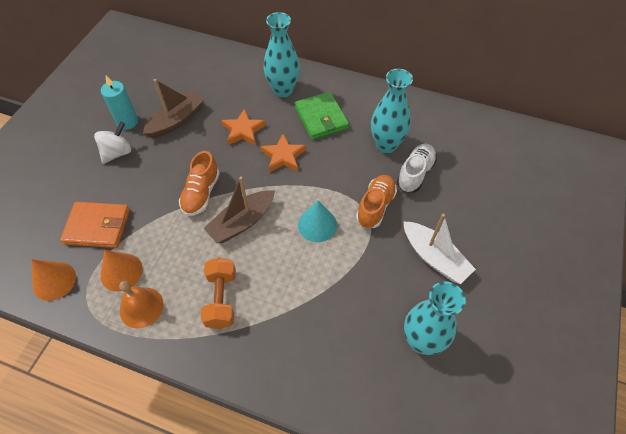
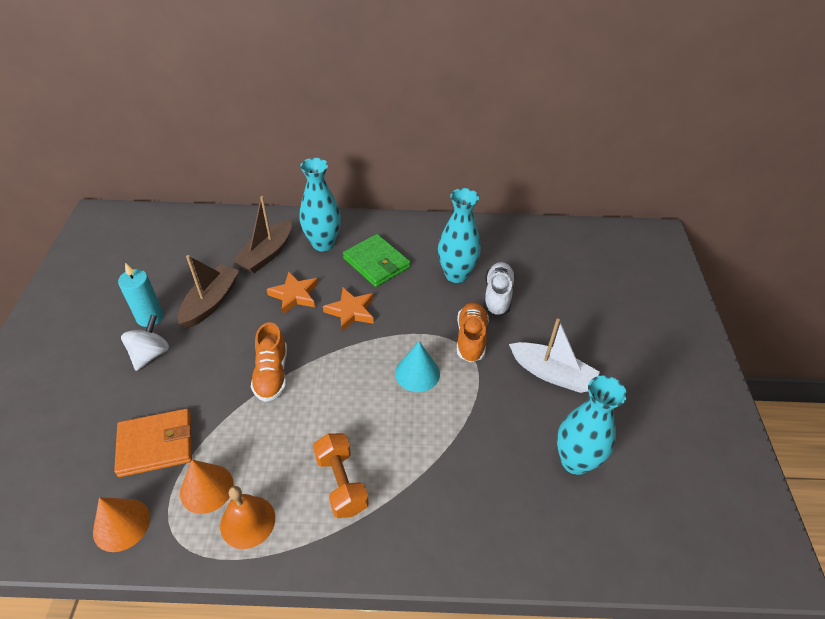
camera: 20 degrees left, 10 degrees down
brown boat [204,177,275,243] -> brown boat moved to [233,196,292,273]

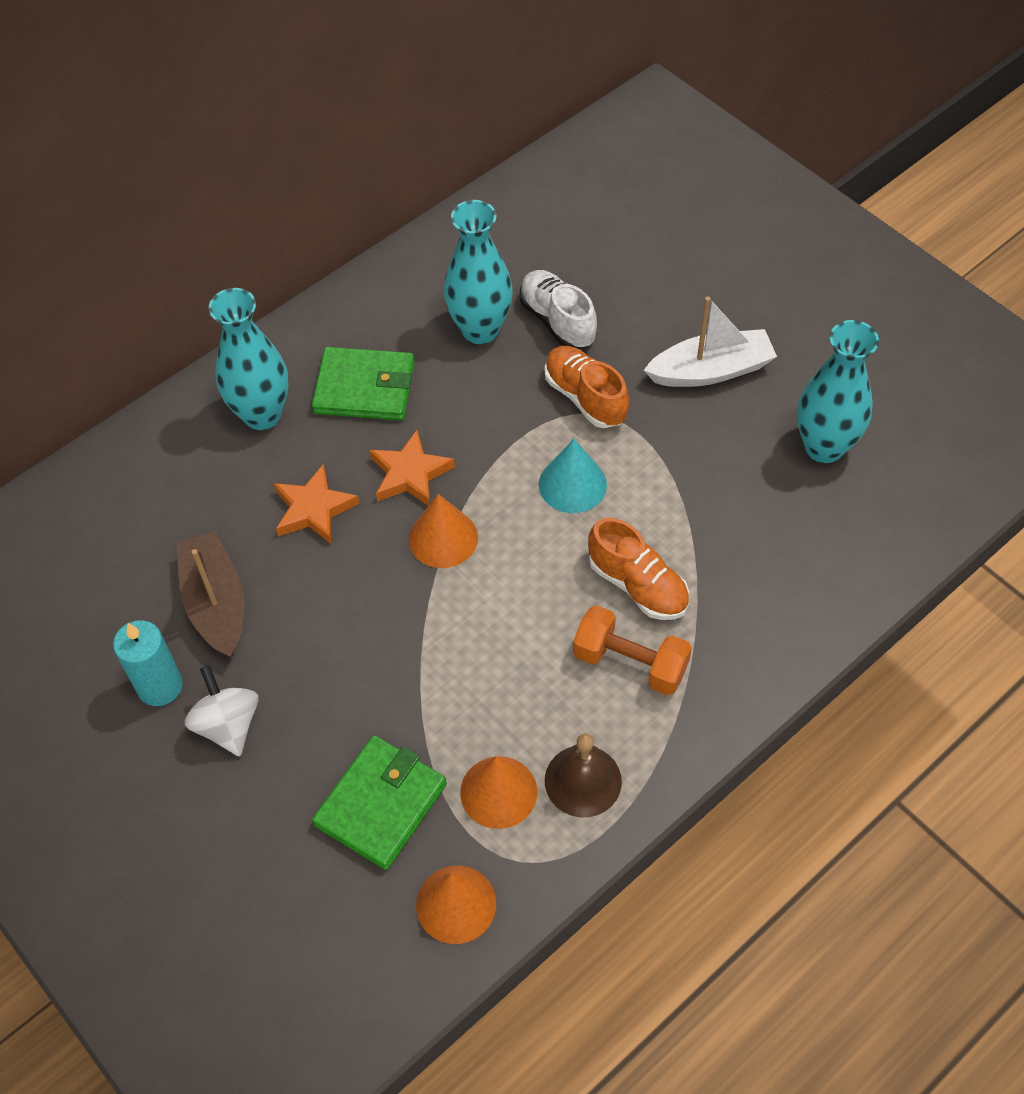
camera: 40 degrees left, 10 degrees up
orange wallet [114,409,192,477] -> green wallet [312,735,447,870]
orange bell [220,486,275,549] -> brown bell [545,733,622,817]
brown boat [233,196,292,273] -> none
orange shoe [251,322,287,402] -> orange shoe moved to [588,518,689,620]
none -> orange cone [409,494,478,568]

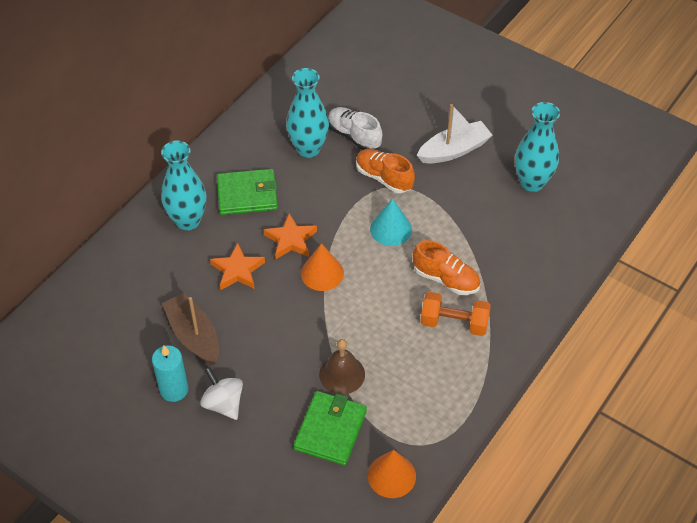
camera: 15 degrees left, 5 degrees down
orange cone [460,756,537,829] -> none
brown bell [545,733,622,817] -> brown bell moved to [319,339,365,394]

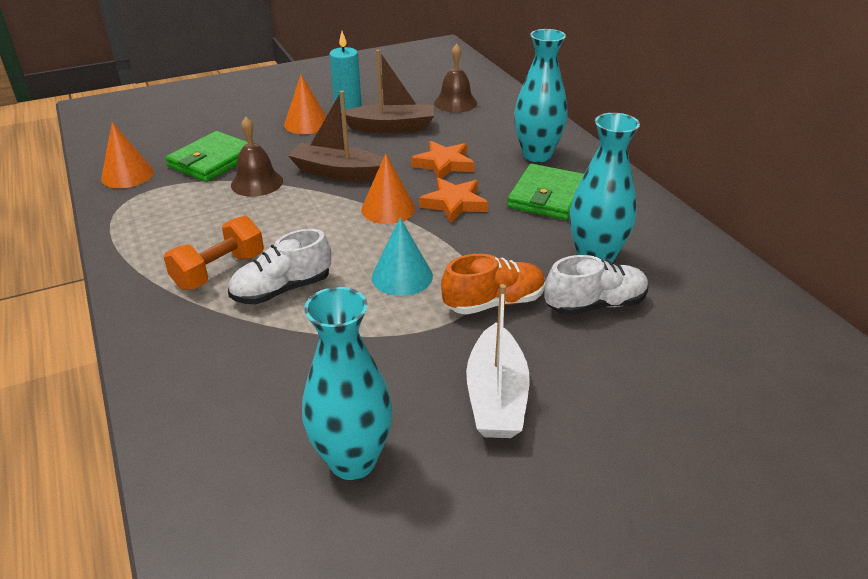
camera: 120 degrees right, 15 degrees down
white spinning top [200,367,243,420] -> orange cone [284,74,327,134]
green wallet [294,391,367,465] -> green wallet turned 75 degrees clockwise [165,131,248,182]
orange shoe [413,240,481,295] -> white shoe [228,229,331,304]
none -> brown boat [288,91,383,181]
none -> brown bell [434,44,477,112]

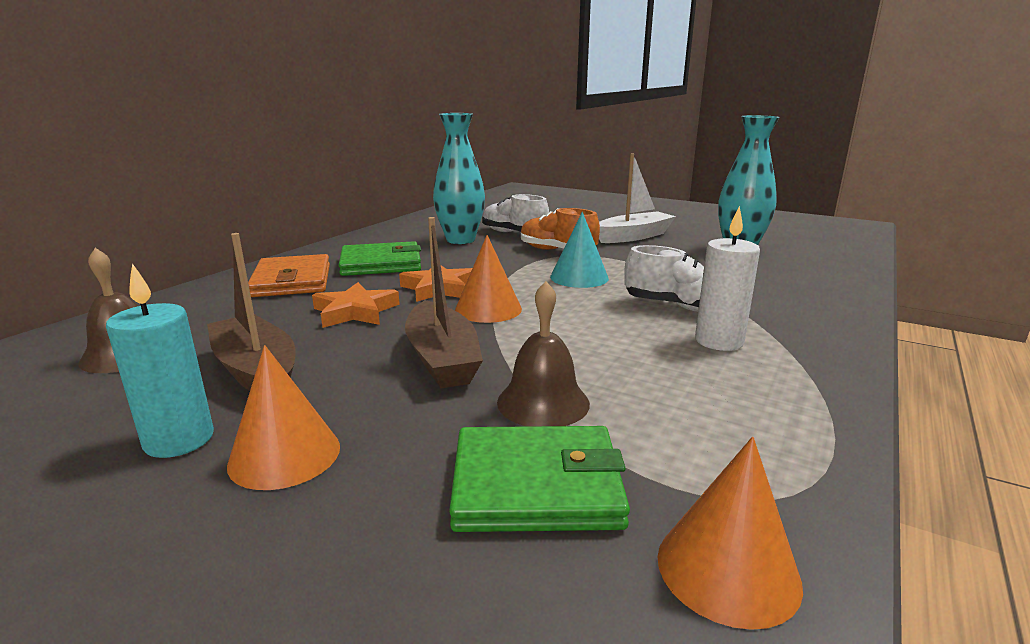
camera: 125 degrees left, 15 degrees down
orange dumbbell [164,216,264,290] -> white candle [695,206,760,351]
turquoise vase [514,29,568,162] -> orange wallet [248,254,330,297]

